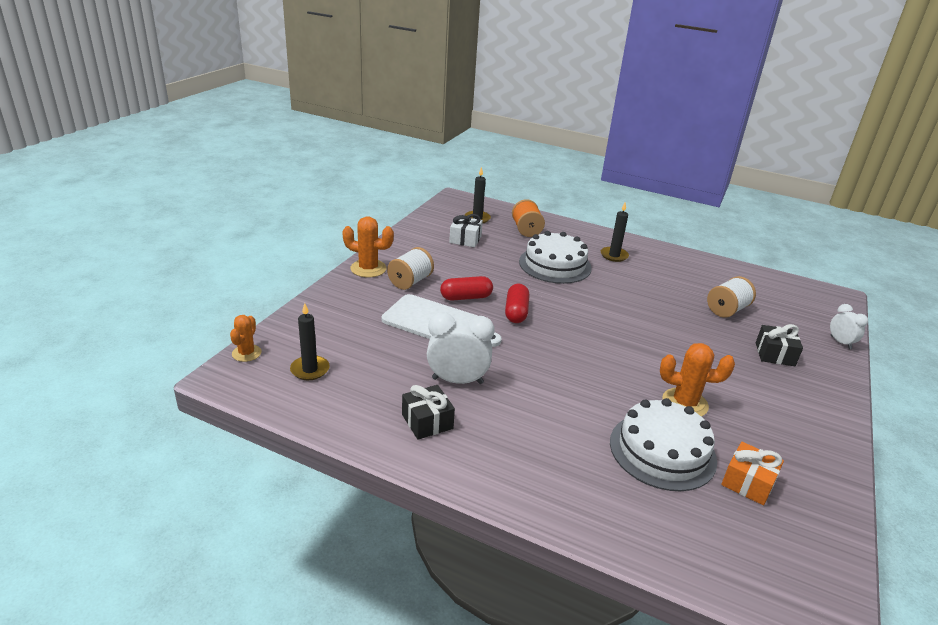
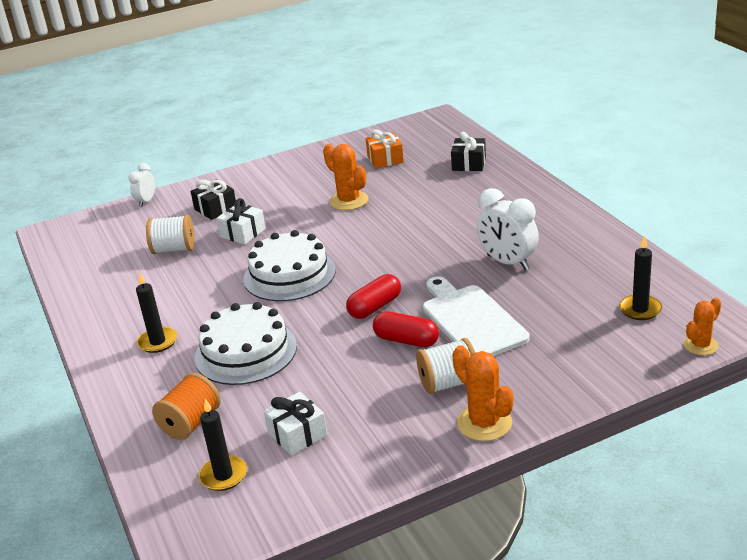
camera: 135 degrees left, 0 degrees up
black gift [402,385,455,440] -> black gift moved to [451,132,486,171]
white cake [610,398,717,491] -> white cake moved to [244,230,336,301]
none -> white gift [216,198,266,245]

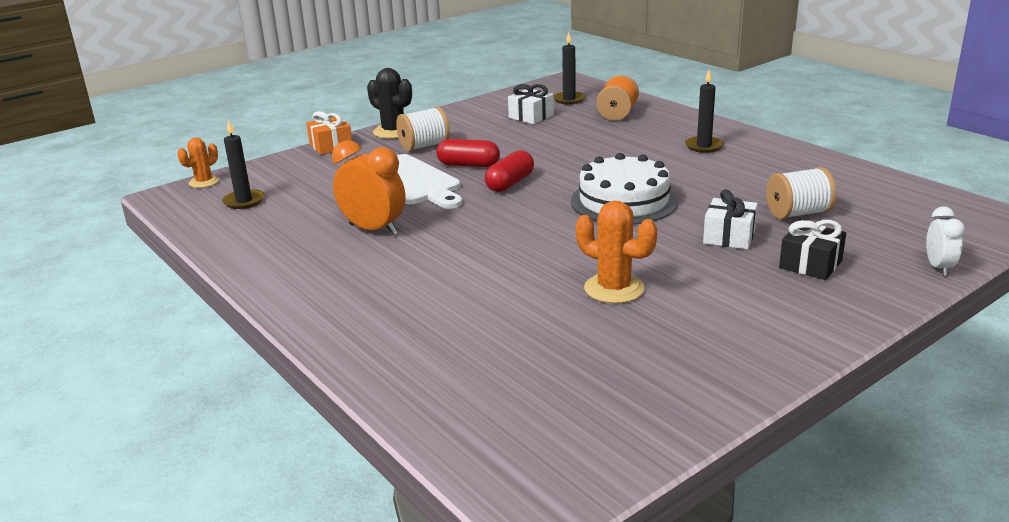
camera: 165 degrees right, 5 degrees down
white cake [195,302,297,385] -> none
orange gift [366,129,404,168] -> orange gift moved to [307,111,352,155]
black gift [451,132,486,171] -> none
orange cactus [452,345,513,441] -> black cactus [367,68,412,139]
white clock [477,188,539,270] -> orange clock [332,141,406,235]

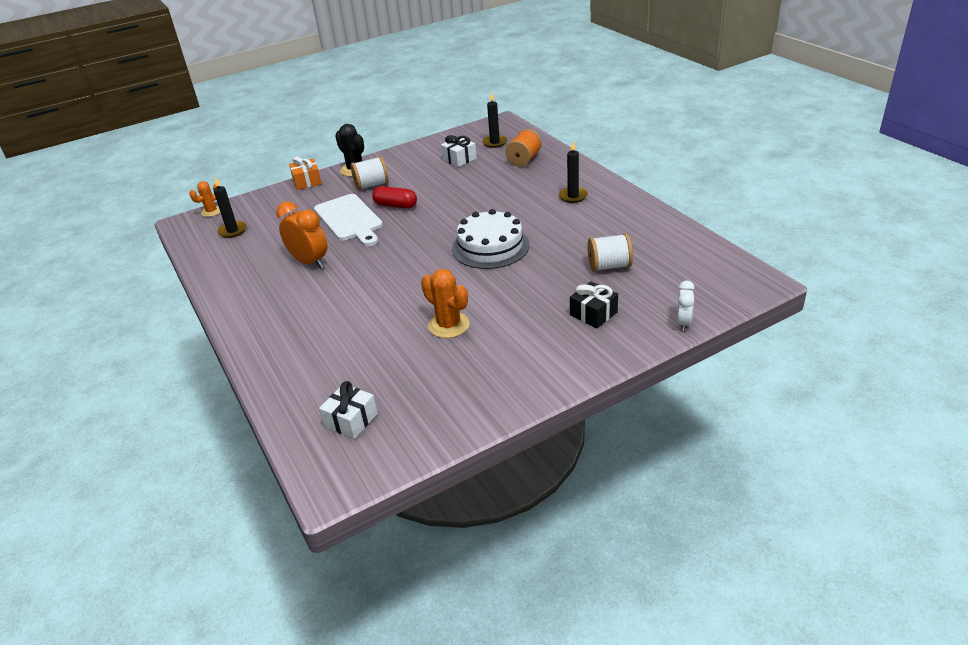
camera: 10 degrees right, 10 degrees up
red capsule [485,150,534,192] -> none
white gift [703,189,758,249] -> white gift moved to [319,381,378,439]

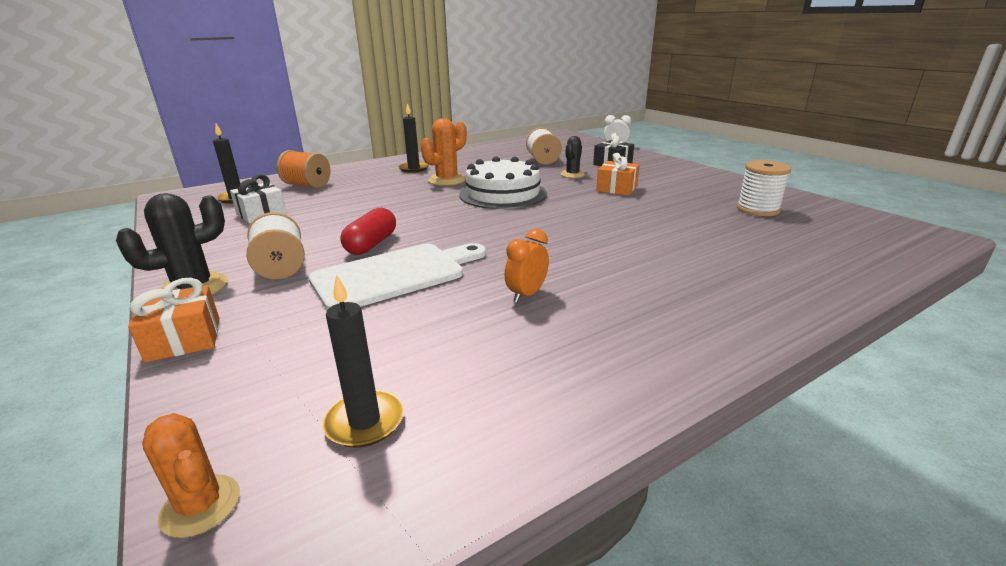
camera: 95 degrees left, 10 degrees down
orange clock [276,201,327,269] -> orange clock [505,229,549,303], size x0.58
white gift [319,381,378,439] -> none
orange cactus [421,269,470,338] -> orange cactus moved to [421,118,467,186]
none -> black cactus [561,136,585,178]
none -> orange gift [596,153,640,196]
none -> white spool [737,160,791,216]

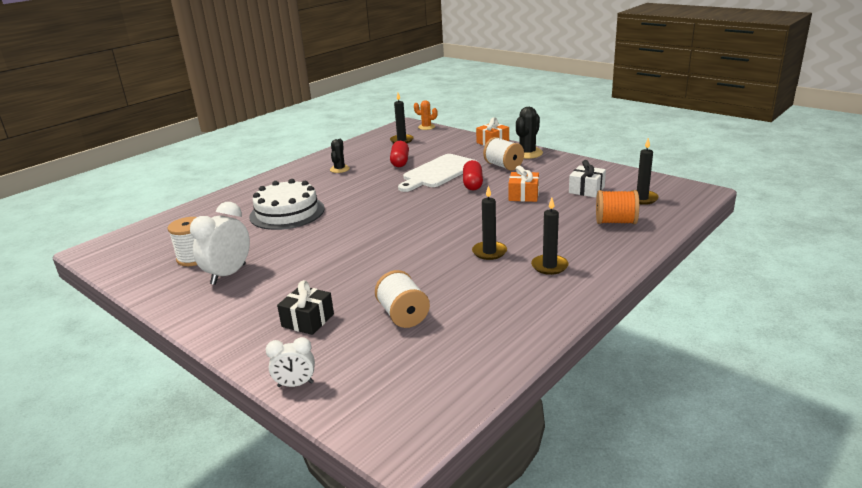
camera: 165 degrees right, 0 degrees up
orange cactus [421,118,467,186] -> black candle [472,186,507,260]
white cake [459,156,547,209] -> white cake moved to [249,179,325,230]
orange clock [505,229,549,303] -> none
black cactus [561,136,585,178] -> black cactus moved to [330,139,350,173]
orange gift [596,153,640,196] -> orange gift moved to [508,166,539,202]
none -> white clock [190,202,250,285]
none -> red capsule [390,141,409,167]

